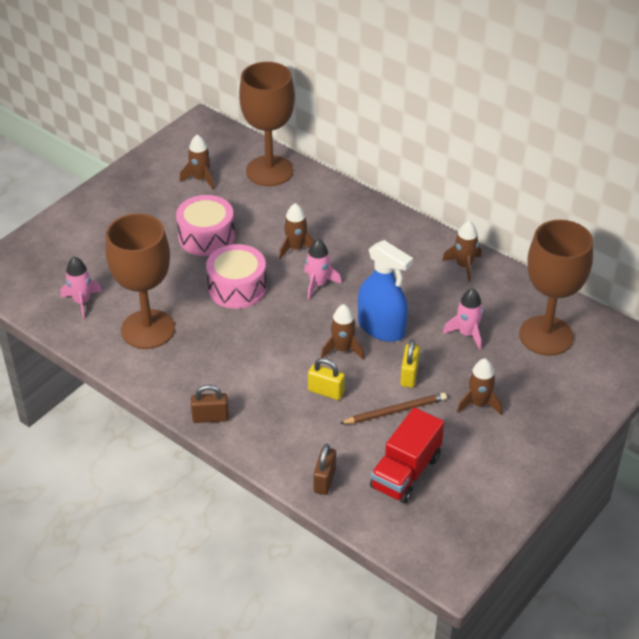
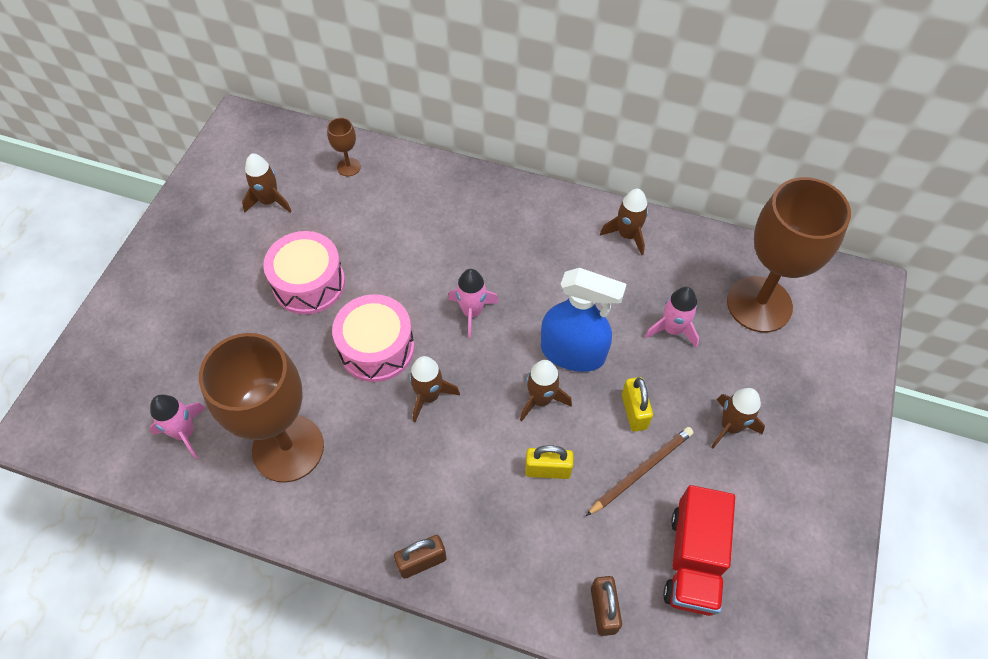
camera: 20 degrees left, 15 degrees up
brown goblet [239,62,295,186] -> brown goblet [327,118,361,176], size x0.41
brown rocket [279,203,314,259] -> brown rocket moved to [409,356,460,422]

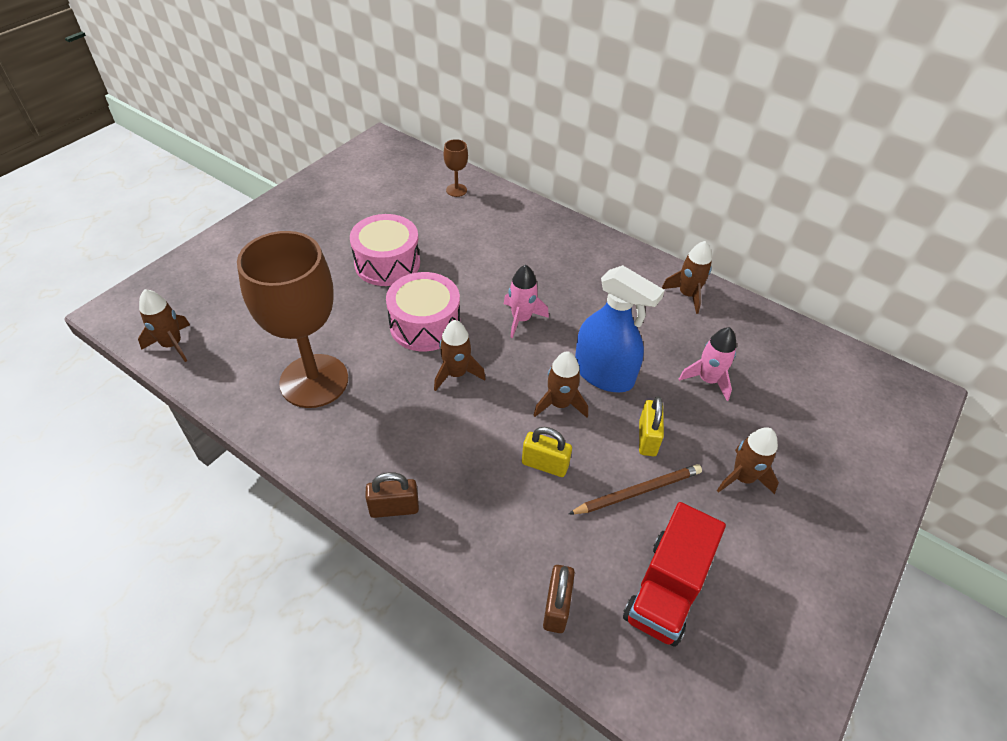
camera: 15 degrees right, 10 degrees down
pink rocket [150,395,206,459] -> none
brown rocket [242,154,292,213] -> brown rocket moved to [138,289,190,362]
brown goblet [727,177,851,332] -> none

